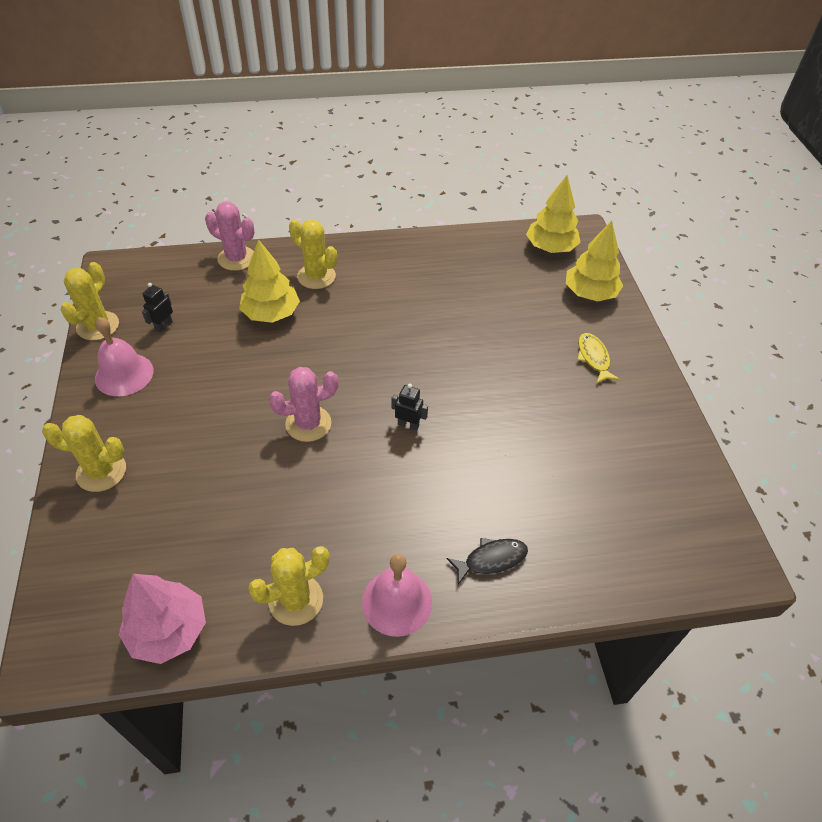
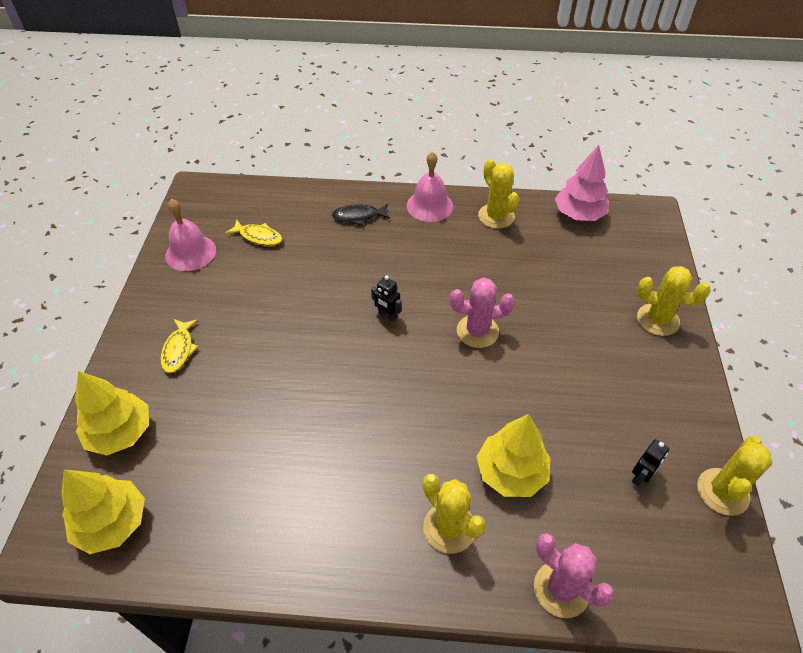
camera: 165 degrees left, 0 degrees up
pink bell [95,317,153,396] -> pink bell moved to [165,199,216,271]
yellow cactus [248,546,330,626] -> yellow cactus turned 75 degrees clockwise [478,159,520,229]
none -> yellow fish [225,220,283,246]

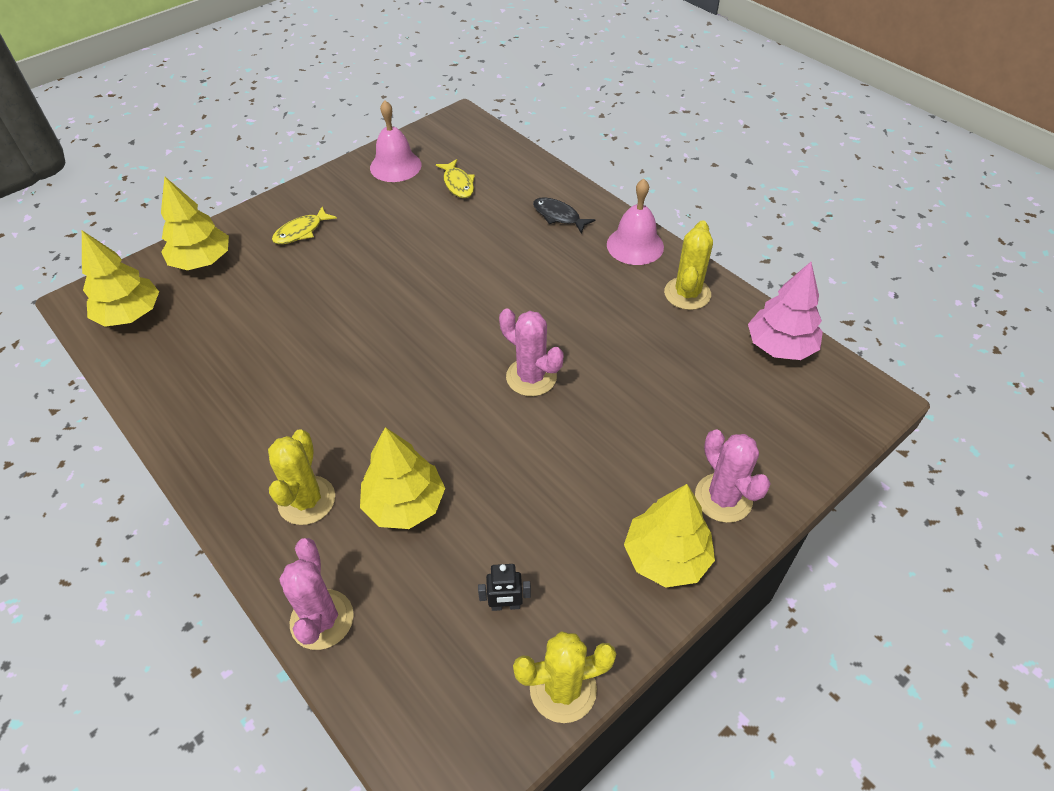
camera: 45 degrees right, 0 degrees up
black robot [371,276,402,321] -> none
yellow cactus [637,266,711,336] -> pink cactus [695,429,771,523]
none -> yellow tree [624,484,715,587]

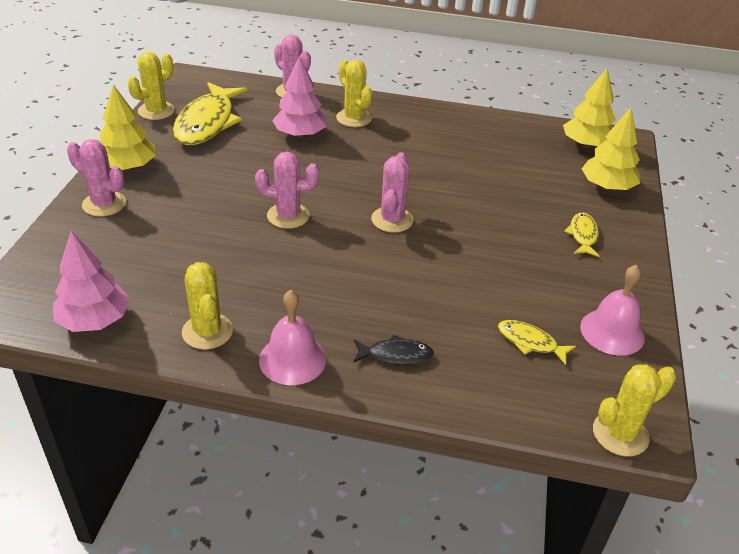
camera: 140 degrees right, 10 degrees down
yellow tree [360,427,445,529] -> pink tree [272,56,327,138]
black robot [478,564,531,611] -> yellow fish [173,82,247,145]
none -> pink cactus [371,152,414,233]
none -> yellow cactus [593,364,676,457]

